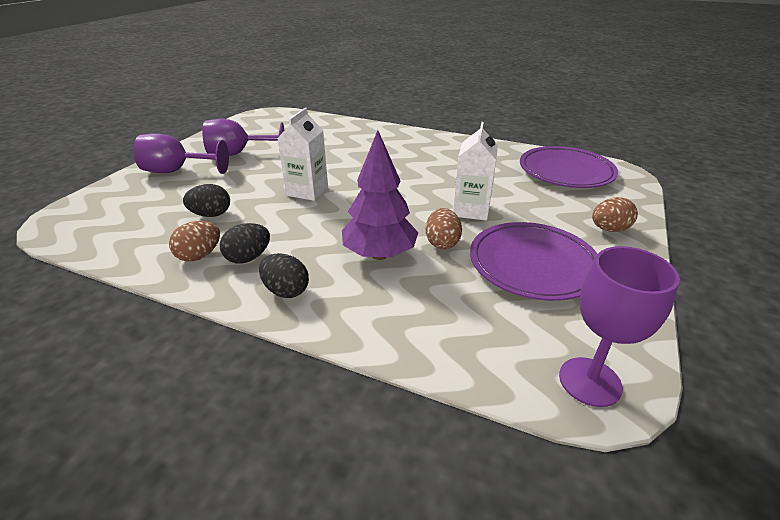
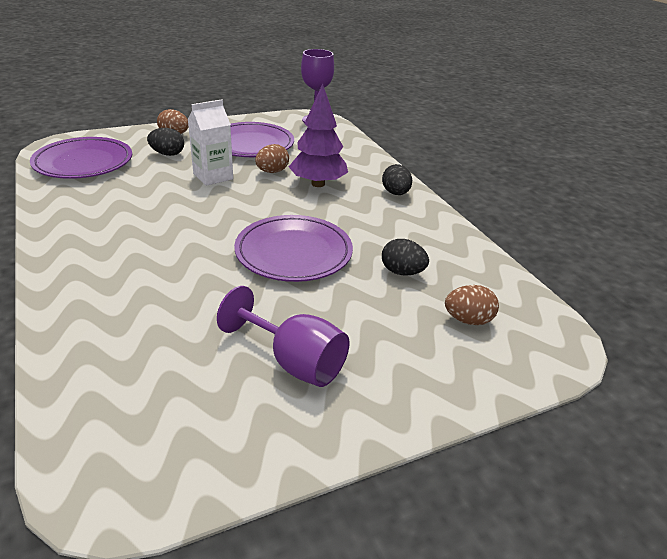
camera: 140 degrees left, 0 degrees up
purple goblet [133,133,229,174] -> none
brown egg [169,221,220,261] -> brown egg moved to [445,285,499,325]
black egg [220,223,270,264] -> black egg moved to [147,128,184,156]
white carton [277,108,328,201] -> purple plate [234,215,353,282]

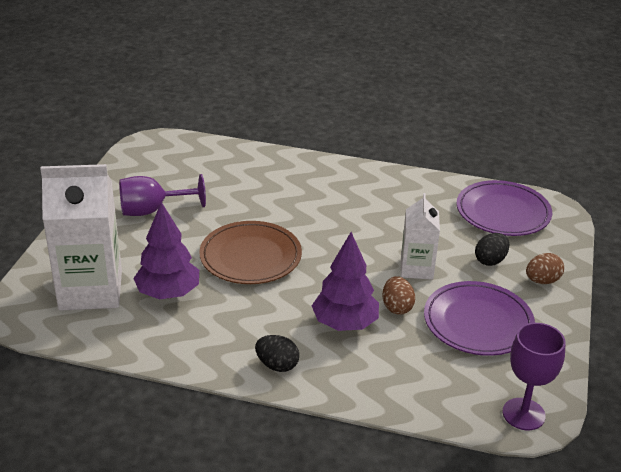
camera: 130 degrees right, 0 degrees up
purple plate [234,215,353,282] -> brown plate [199,221,302,284]
black egg [382,239,429,276] -> purple tree [133,202,199,299]
brown egg [445,285,499,325] -> white carton [40,164,122,311]

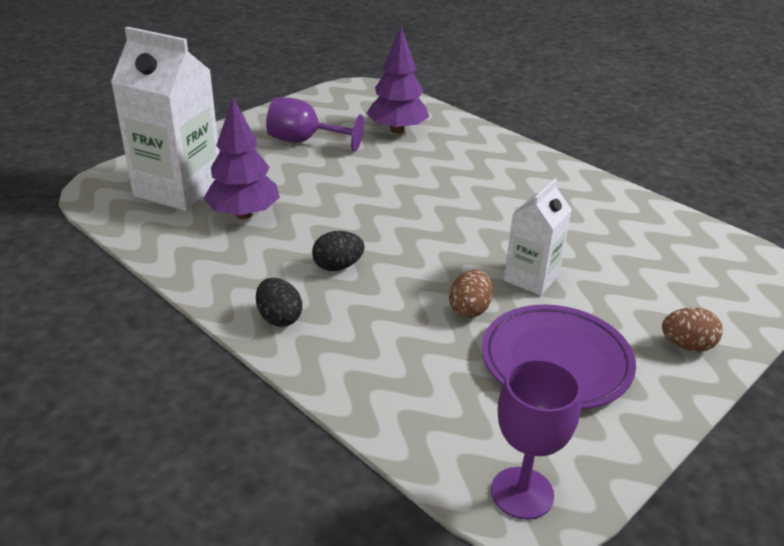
camera: 30 degrees right, 0 degrees up
brown plate [199,221,302,284] -> none
purple tree [312,232,379,331] -> purple tree moved to [367,27,429,134]
purple plate [456,180,552,236] -> none
black egg [475,233,509,266] -> black egg moved to [312,231,365,271]

